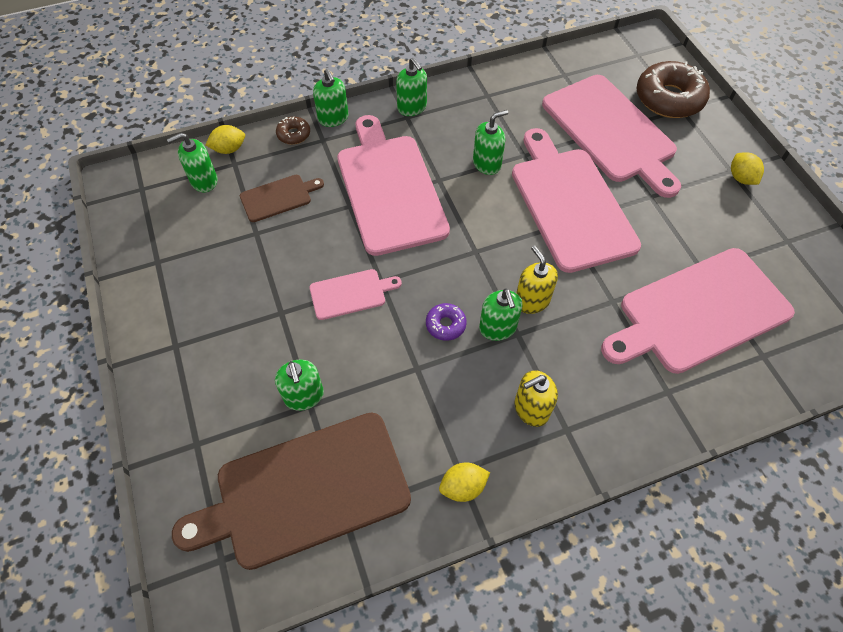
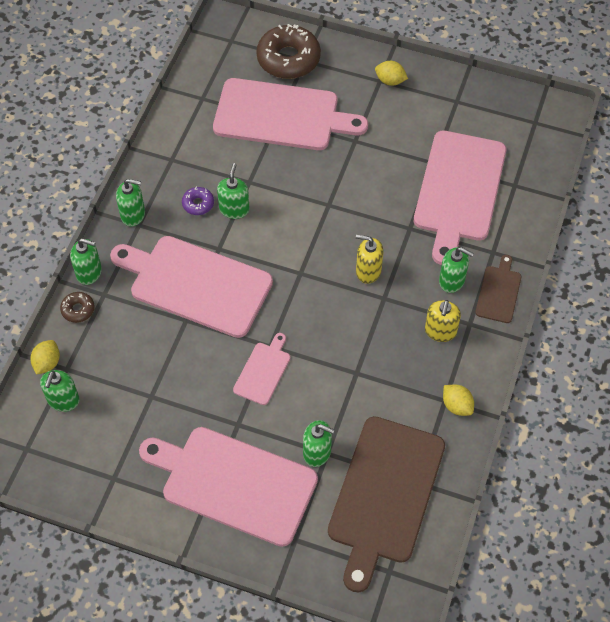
camera: 50 degrees left, 0 degrees up
brown cutting board [240,175,324,222] -> brown cutting board moved to [475,255,521,323]
purple donut [426,303,467,341] -> purple donut moved to [182,187,214,215]
yellow lemon [439,463,490,502] -> yellow lemon turned 60 degrees counterclockwise [443,385,474,416]
green soap dispenser [479,289,523,341] -> green soap dispenser moved to [439,247,474,293]
pink cutting board [512,128,641,273] -> pink cutting board moved to [139,427,318,547]

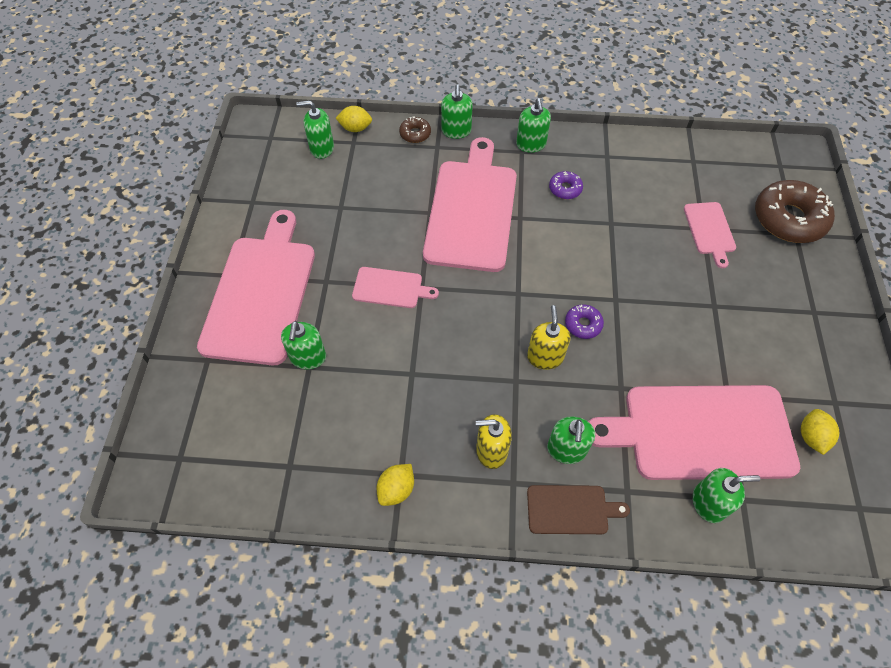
camera: 75 degrees right, 0 degrees up
pink cutting board [213,78,368,150] -> pink cutting board [684,202,736,268], size x0.47
green soap dispenser [217,163,249,219] -> green soap dispenser moved to [693,468,760,523]
brown cutting board [328,416,445,593] -> none
yellow lemon [375,61,408,86] -> yellow lemon moved to [801,409,839,455]
none -> purple donut [565,304,604,339]

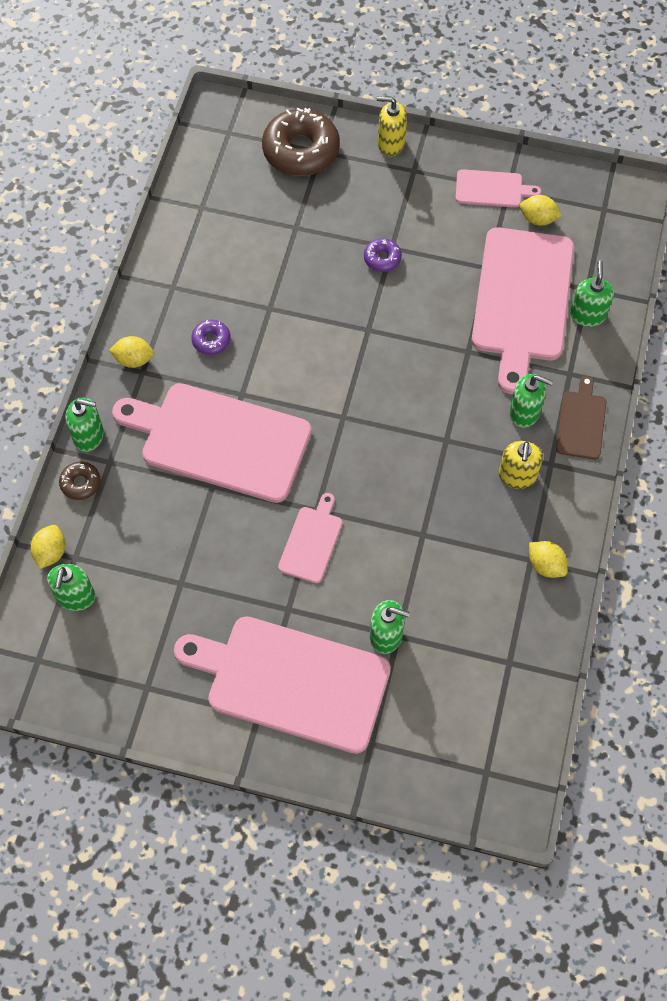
camera: 80 degrees left, 5 degrees up
green soap dispenser [516,98,551,153] -> yellow lemon [109,336,154,368]
yellow soap dispenser [527,305,570,370] -> yellow soap dispenser moved to [377,96,407,156]
purple donut [565,304,604,339] -> purple donut moved to [364,238,402,272]
pink cutting board [684,202,736,268] -> pink cutting board moved to [455,169,541,207]

